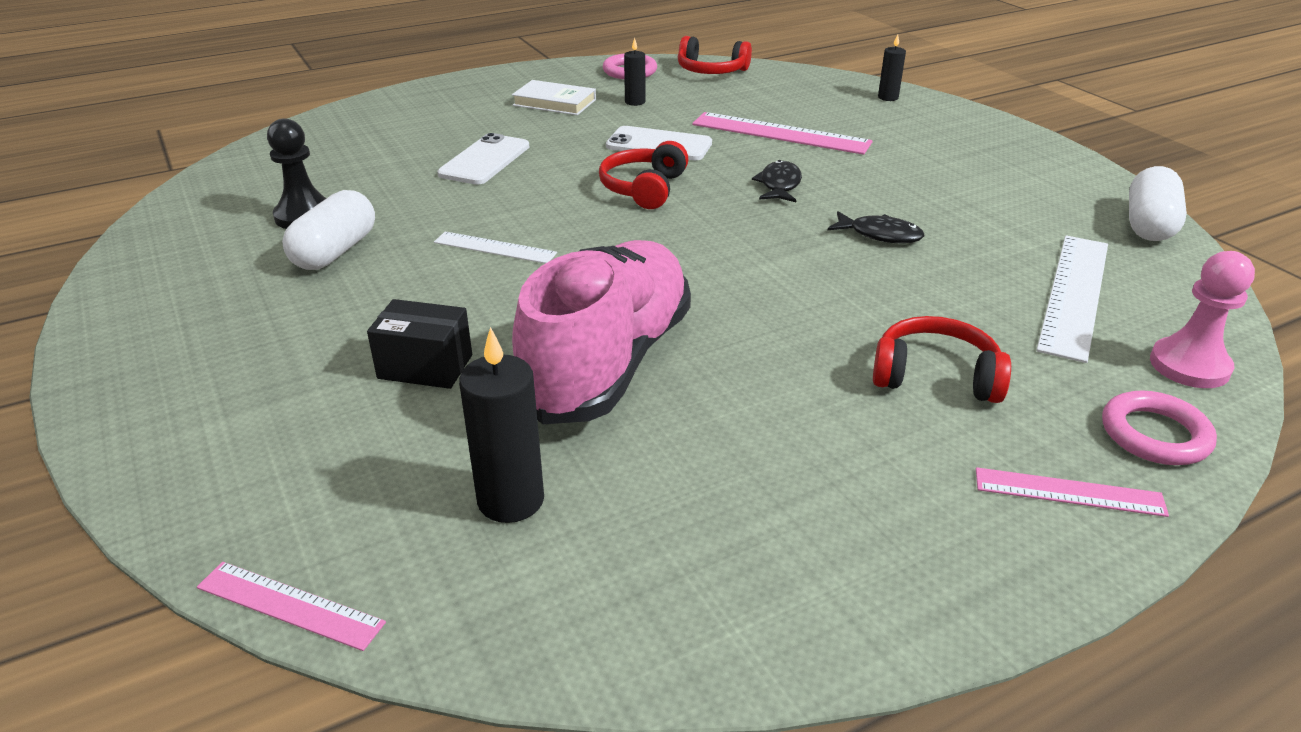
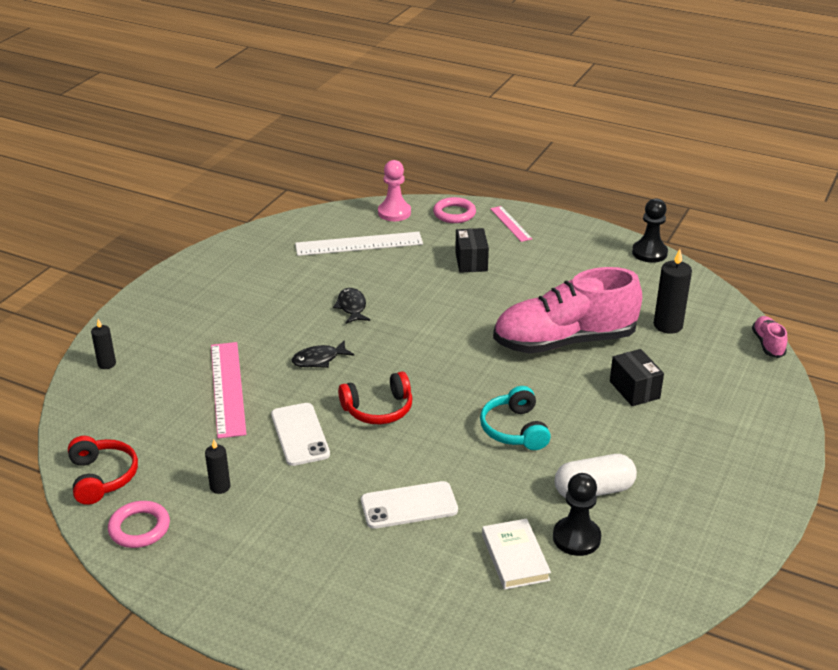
camera: 125 degrees left, 0 degrees up
pink ruler [197,562,386,651] -> pink shoe [752,316,787,358]
white ruler [434,232,557,264] -> turquoise headphones [480,386,551,450]
white book [512,80,596,115] -> white book moved to [482,519,551,590]
red headphones [873,316,1011,403] -> black box [455,228,489,273]
white capsule [1129,166,1187,241] -> none
none -> black pawn [632,198,668,263]

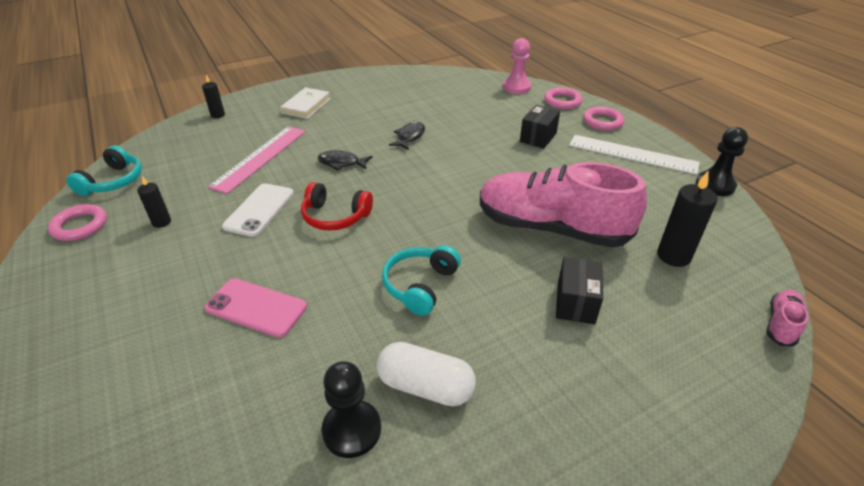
camera: 35 degrees right, 5 degrees up
red headphones [68,436,138,505] -> turquoise headphones [66,145,142,196]
white ruler [295,232,423,256] -> white ruler moved to [569,135,700,175]
white phone [361,481,458,529] -> pink phone [204,278,307,338]
white book [482,519,551,590] -> white book moved to [280,87,331,119]
pink ruler [490,206,533,242] -> pink ring [583,107,624,130]

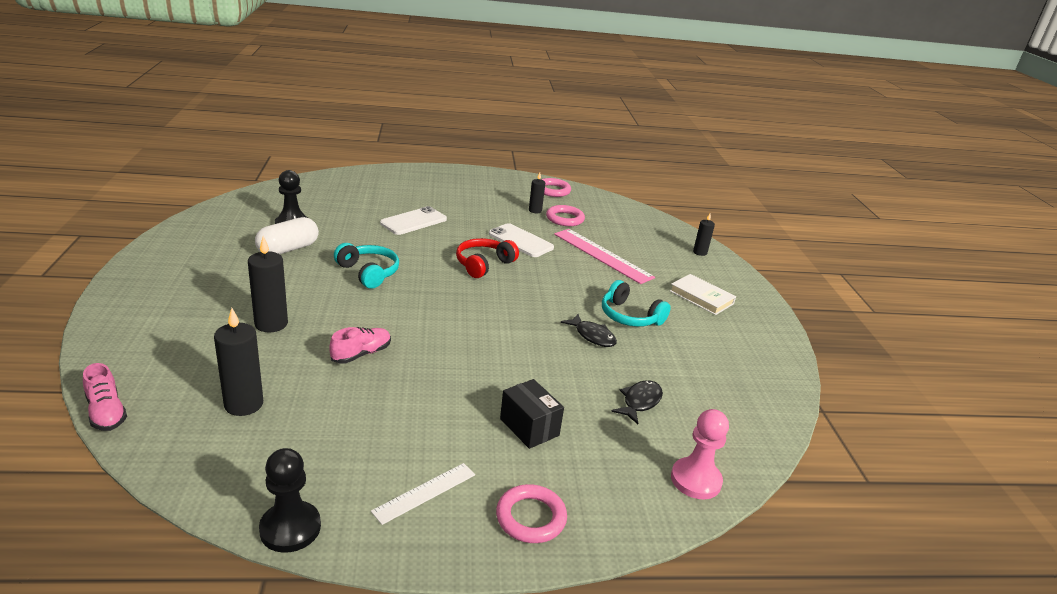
camera: 110 degrees right, 10 degrees down
turquoise headphones [66,145,142,196] -> turquoise headphones moved to [602,280,670,327]
pink phone [204,278,307,338] -> white phone [380,206,447,235]
black fish [318,150,373,170] -> black fish moved to [611,380,663,424]
pink shoe [480,162,647,248] -> pink shoe [329,327,391,364], size x0.41
pink ring [544,87,583,109] -> pink ring moved to [546,205,585,226]
black box [556,257,603,324] -> black candle [248,236,288,332]
white ruler [569,135,700,175] -> white ruler [371,463,475,525], size x0.57

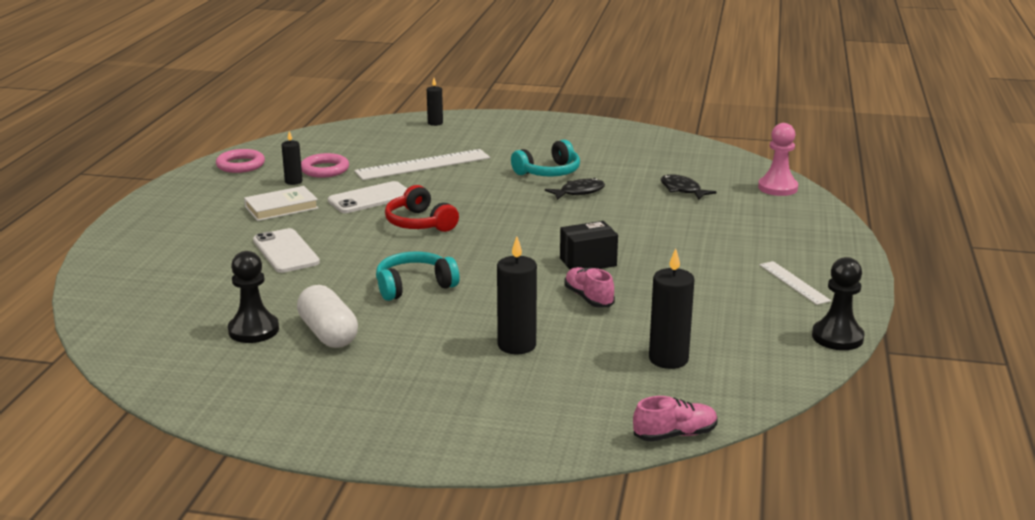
camera: 70 degrees left, 5 degrees down
pink ring [496,484,567,543] -> none
black box [500,379,564,449] -> black box moved to [560,221,618,269]
pink ruler [554,229,655,284] -> white ruler [354,149,490,180]
white book [670,274,736,315] -> white book moved to [244,186,318,221]

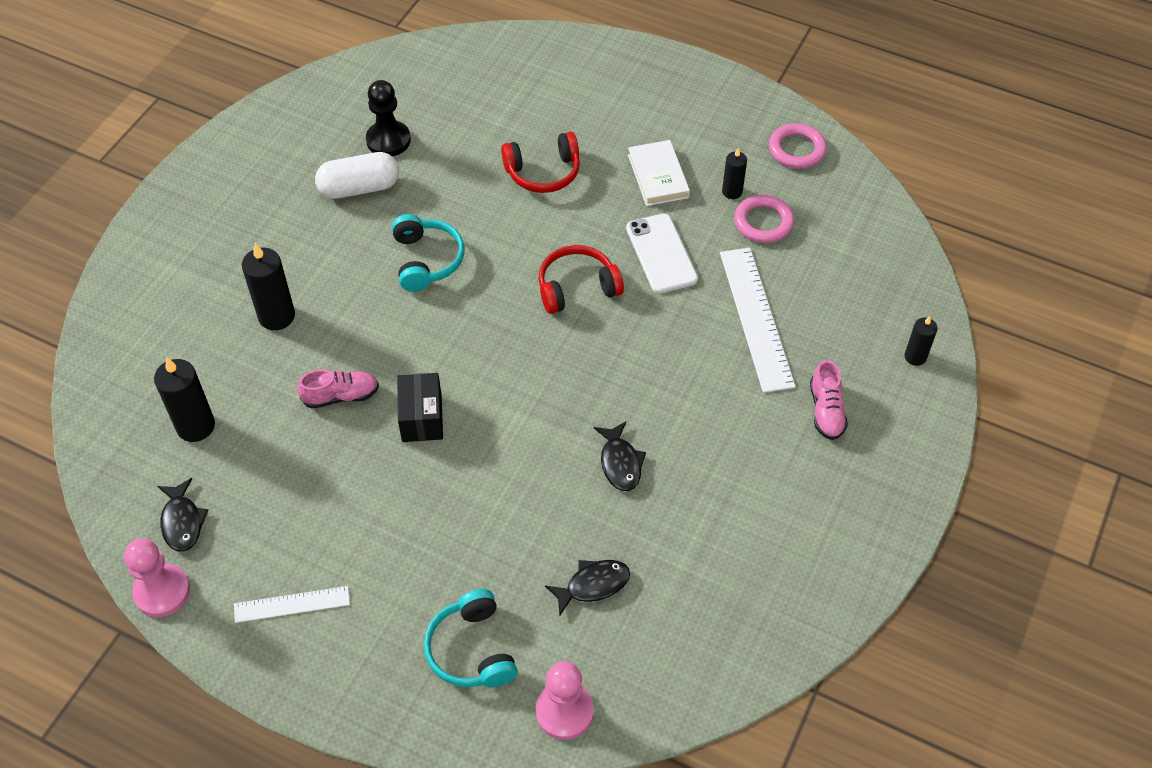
camera: 105 degrees right, 30 degrees up
white phone [253,228,320,273] -> red headphones [501,132,580,193]
turquoise headphones [511,140,580,177] -> turquoise headphones moved to [424,589,518,687]
pink shoe [633,396,718,442] -> pink shoe moved to [810,360,848,440]
black pawn [812,257,865,350] -> pink pawn [124,538,190,617]
none -> black fish [157,478,208,552]

